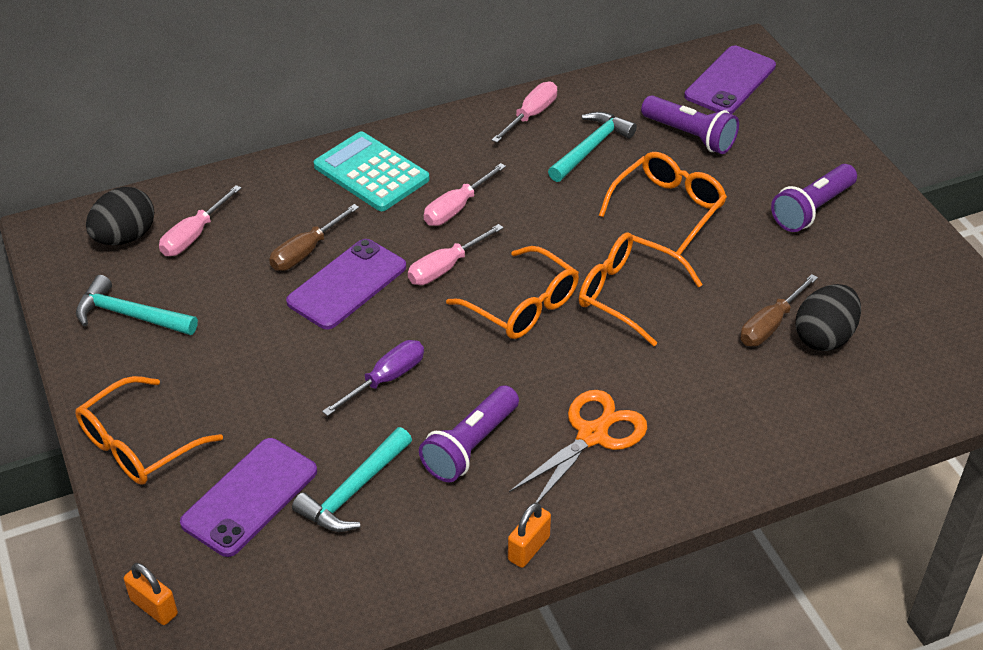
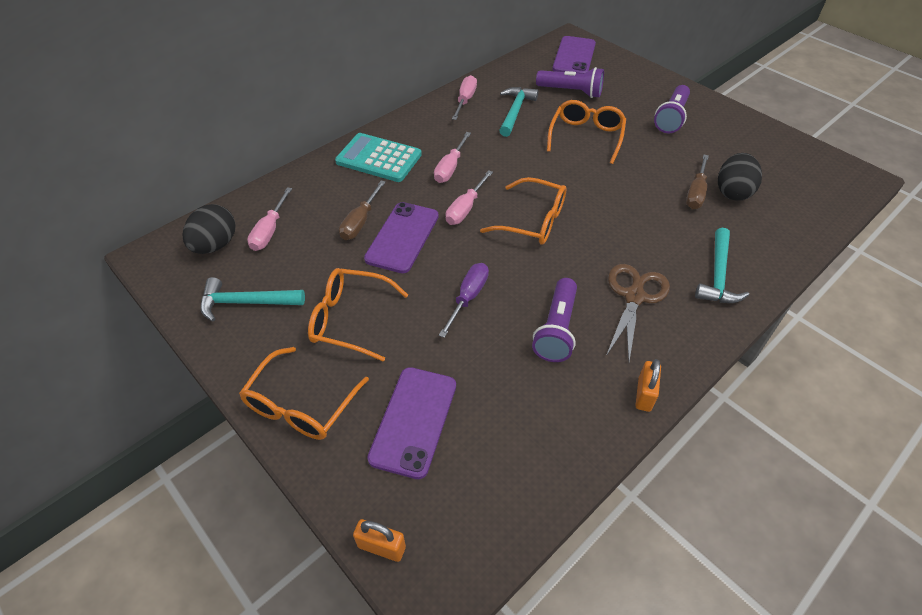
camera: 20 degrees left, 5 degrees up
turquoise hammer [292,427,412,532] -> turquoise hammer moved to [695,228,749,303]
orange scissors [509,390,647,503] -> brown scissors [606,264,670,361]
orange glasses [579,232,703,347] -> orange glasses moved to [308,268,408,362]

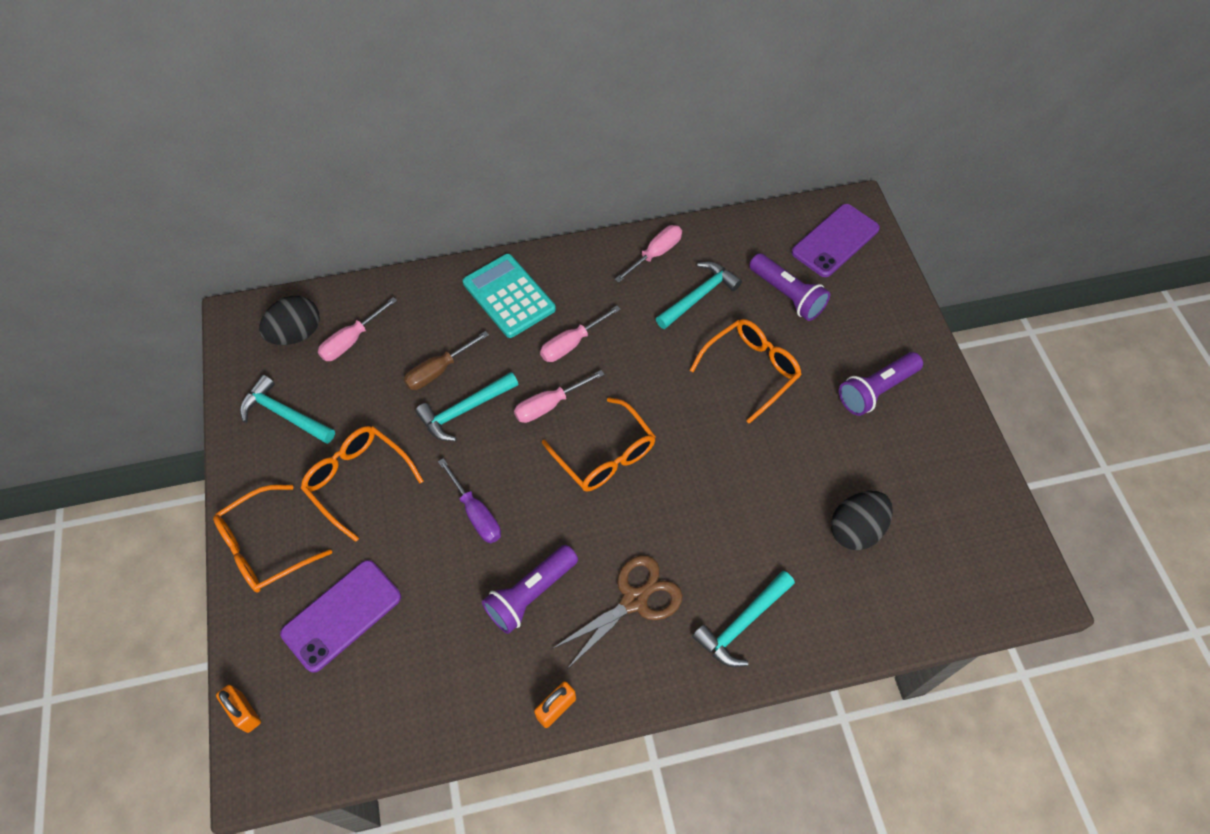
camera: 30 degrees right, 10 degrees up
purple phone [364,202,439,273] -> turquoise hammer [415,372,518,441]
purple screwdriver [439,263,489,338] -> purple screwdriver turned 90 degrees clockwise [438,458,501,543]
brown screwdriver [686,155,709,209] -> none

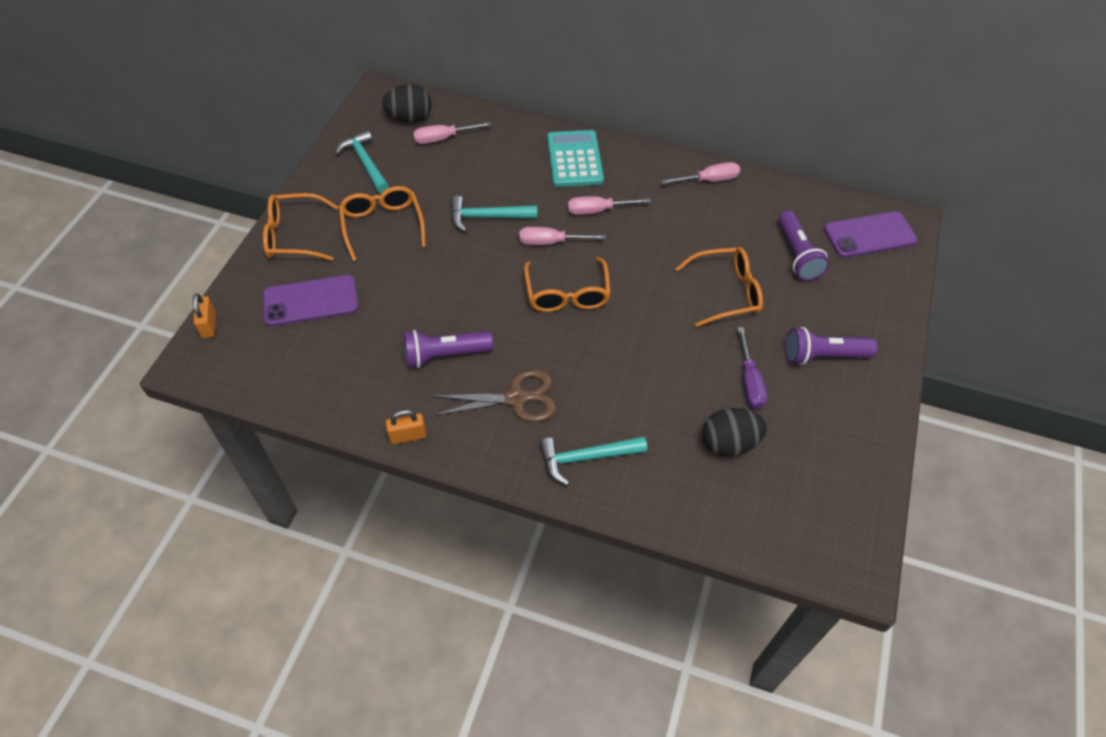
camera: 30 degrees right, 5 degrees down
brown screwdriver [404,331,489,390] -> none
purple screwdriver [438,458,501,543] -> purple screwdriver moved to [738,327,767,409]
turquoise hammer [656,262,742,329] -> none

